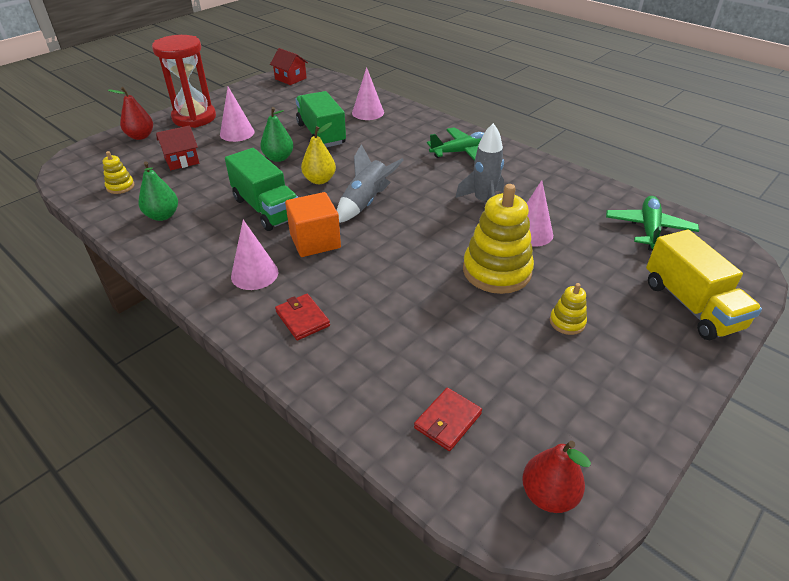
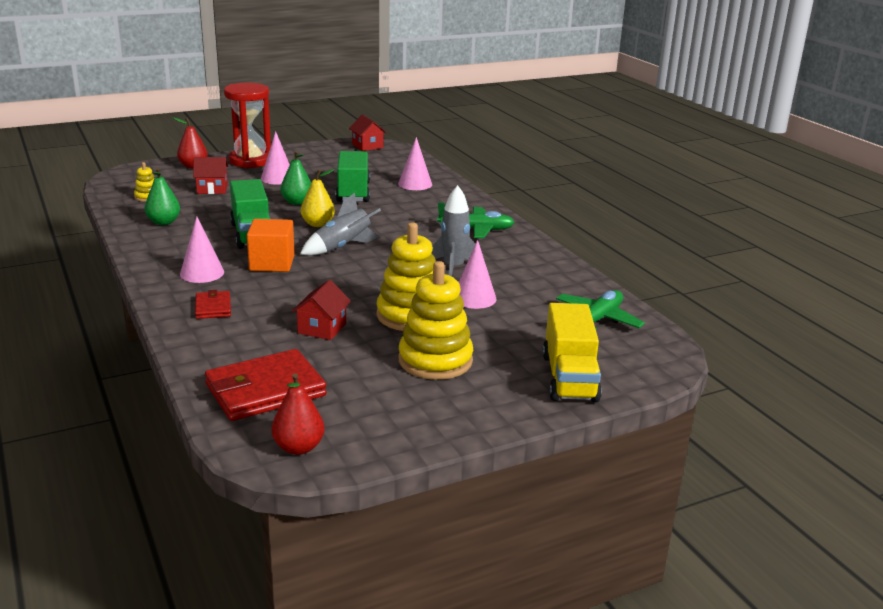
camera: 20 degrees right, 15 degrees down
red wallet [414,388,482,451] -> red wallet [205,349,327,421], size x1.95
yellow stacking toy [550,283,587,335] -> yellow stacking toy [398,261,473,380], size x2.14
none -> red house [292,280,351,340]

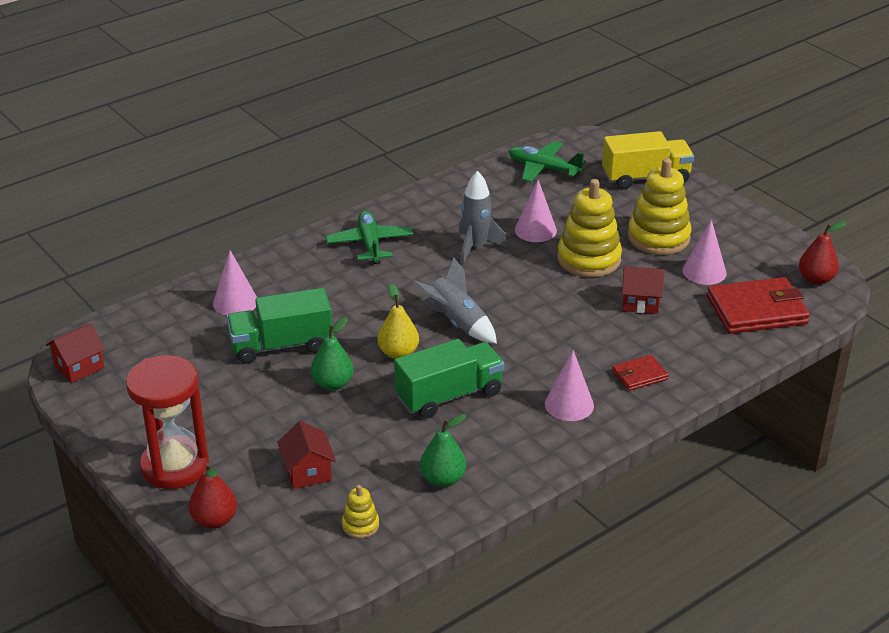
camera: 100 degrees left, 10 degrees up
red wallet [205,349,327,421] -> red wallet turned 60 degrees counterclockwise [707,277,810,334]
orange cube [247,219,295,272] -> none
pink cone [261,131,290,185] -> pink cone moved to [682,220,727,285]

